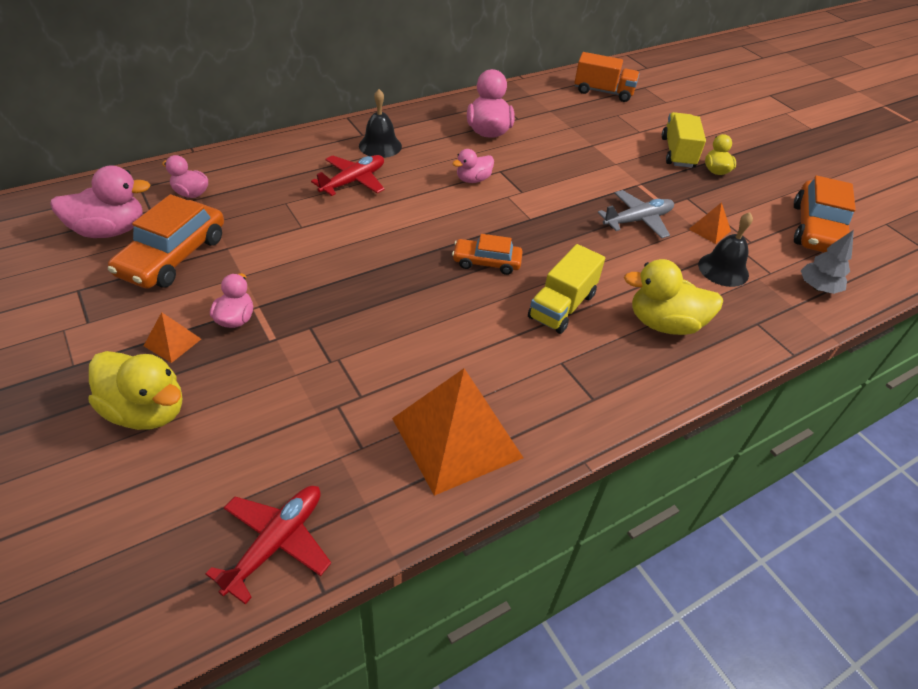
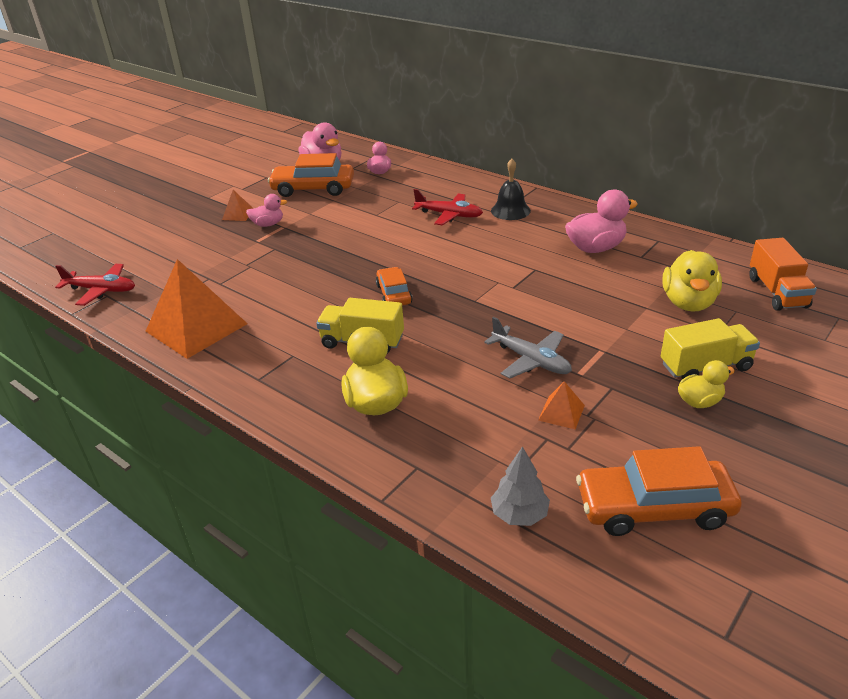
camera: 75 degrees right, 10 degrees down
yellow duck [89,351,182,430] -> yellow duck moved to [662,250,722,312]
pink duck [452,149,494,183] -> none
black bell [698,212,753,287] -> none

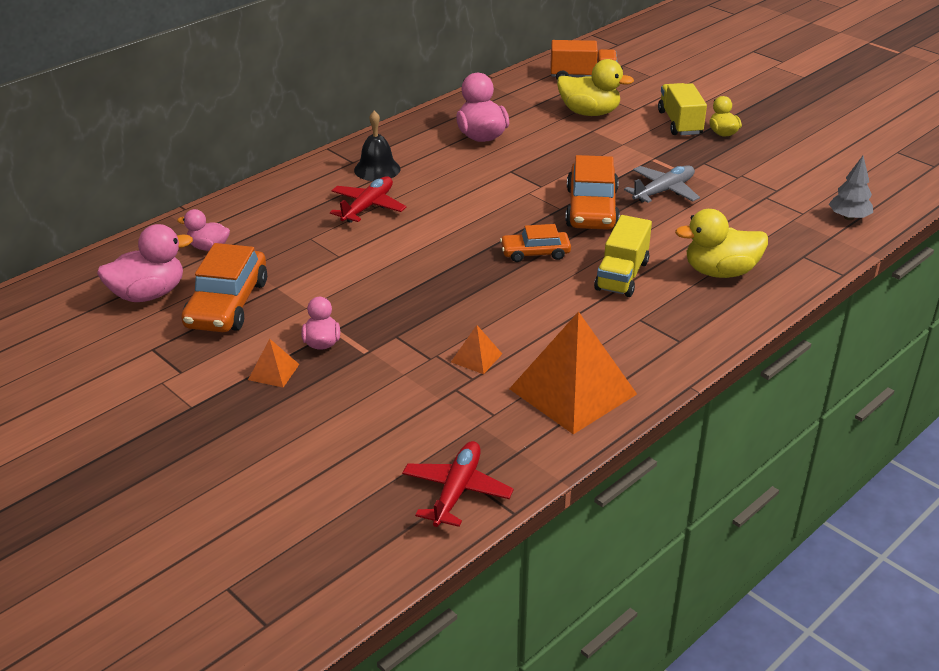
camera: 85 degrees left, 0 degrees up
orange pyramid [538,381,585,429] -> orange pyramid moved to [451,325,502,374]
orange car [576,446,742,536] -> orange car moved to [565,155,620,230]

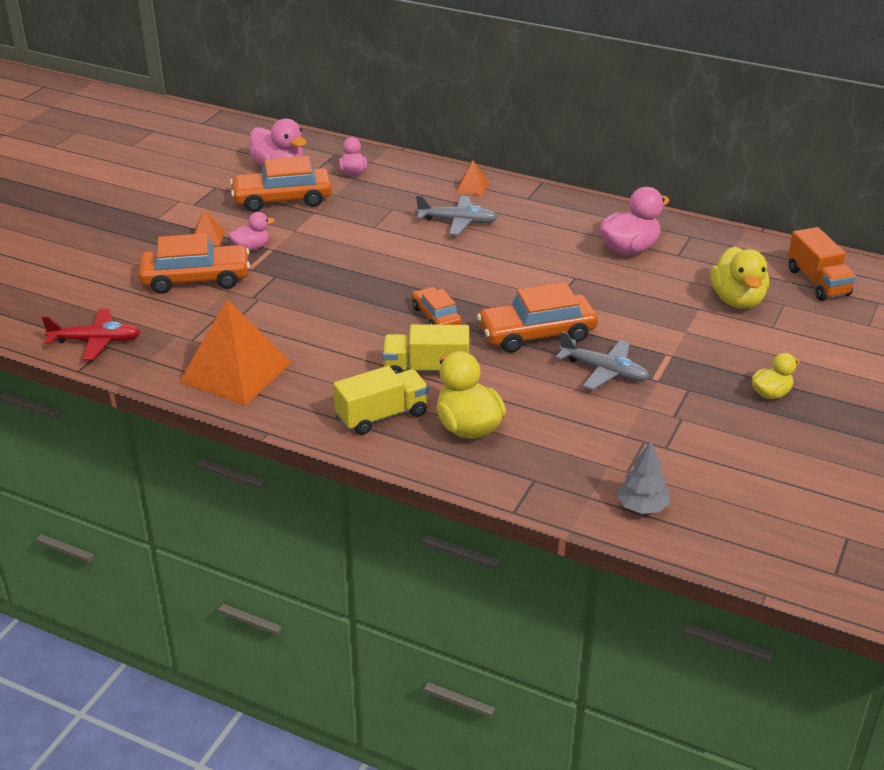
camera: 70 degrees right, 0 degrees up
red plane [330,177,406,223] -> grey plane [416,195,498,235]
black bell [354,111,400,181] -> none
orange pyramid [451,325,502,374] -> orange pyramid moved to [456,160,488,195]
yellow truck [658,83,707,135] -> yellow truck moved to [333,366,429,435]
none -> orange car [138,233,250,294]

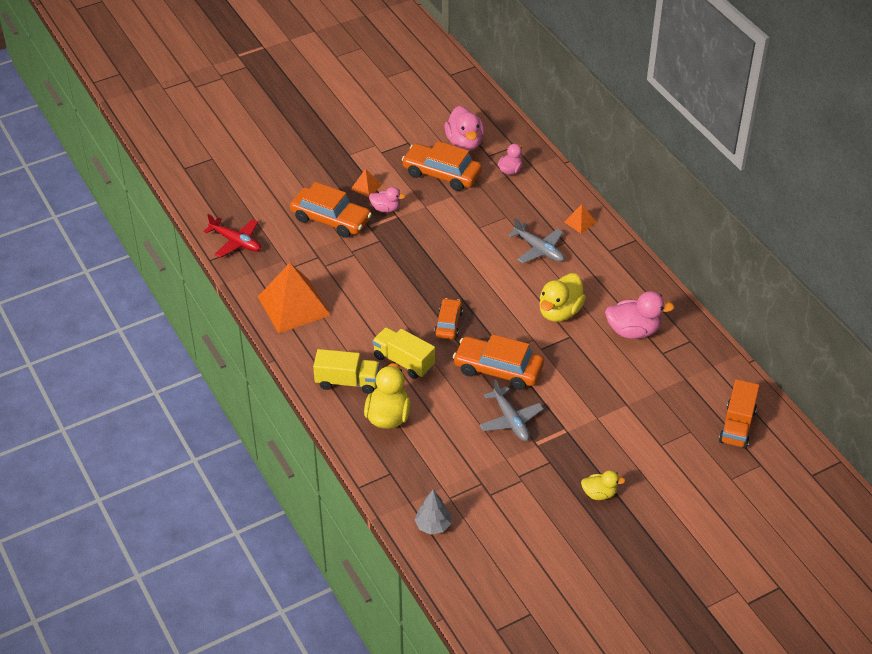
camera: 35 degrees right, 10 degrees up
yellow duck [710,246,769,309] -> yellow duck moved to [539,273,586,322]

